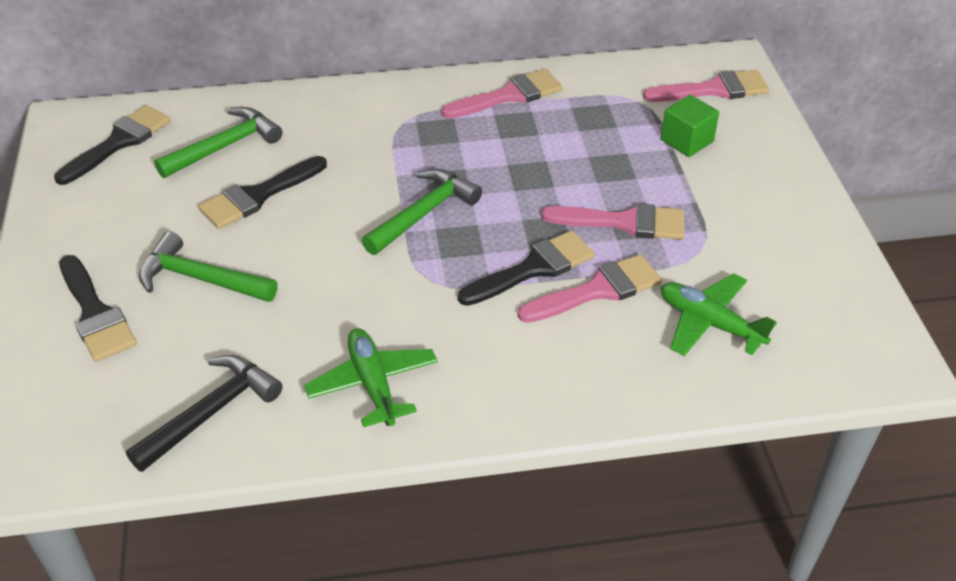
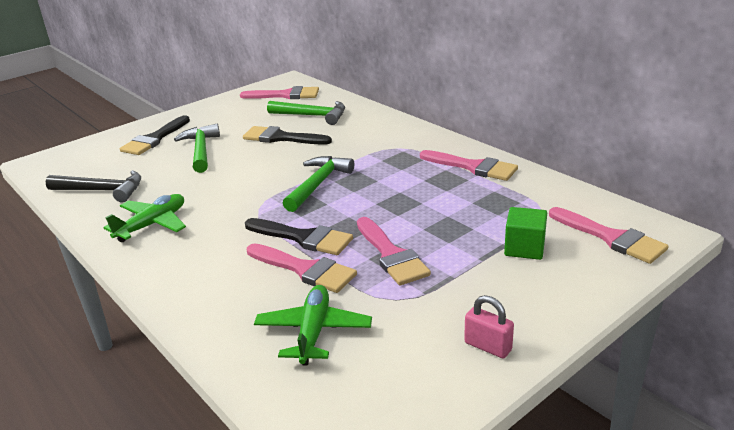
camera: 60 degrees right, 15 degrees down
black brush [54,105,171,185] -> pink brush [240,86,319,99]
green hammer [362,169,482,255] -> green hammer turned 75 degrees counterclockwise [283,156,354,212]
none -> pink padlock [464,295,514,358]

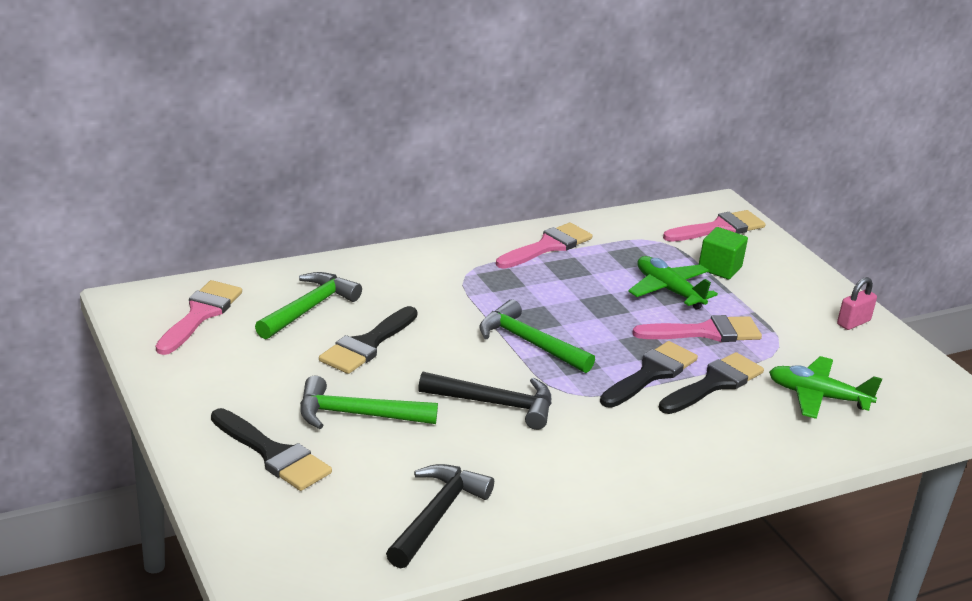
camera: 80 degrees left, 0 degrees up
green plane [103,194,186,242] -> green plane moved to [628,256,718,310]
pink brush [247,243,357,293] -> black brush [659,352,764,414]
none -> black hammer [418,371,551,430]

